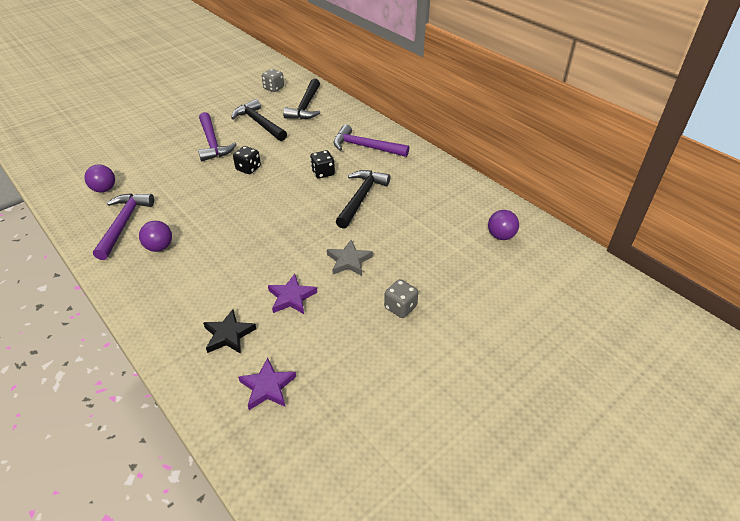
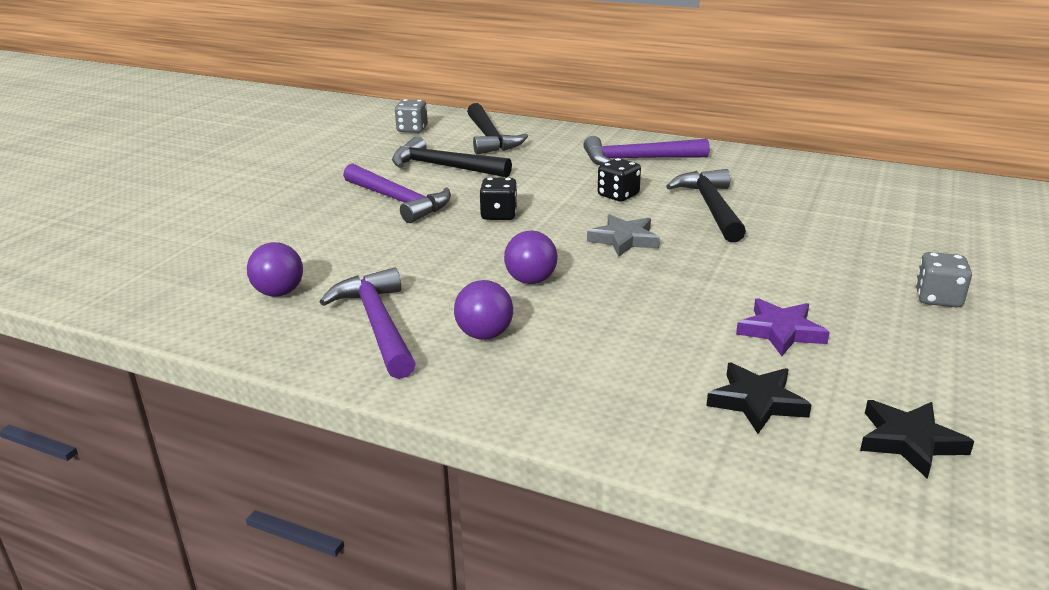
camera: 25 degrees left, 15 degrees down
purple star [238,357,296,410] -> black star [860,400,974,479]
grey star [327,240,373,276] -> grey star moved to [587,214,660,256]
purple ball [488,210,519,240] -> purple ball moved to [504,231,557,284]

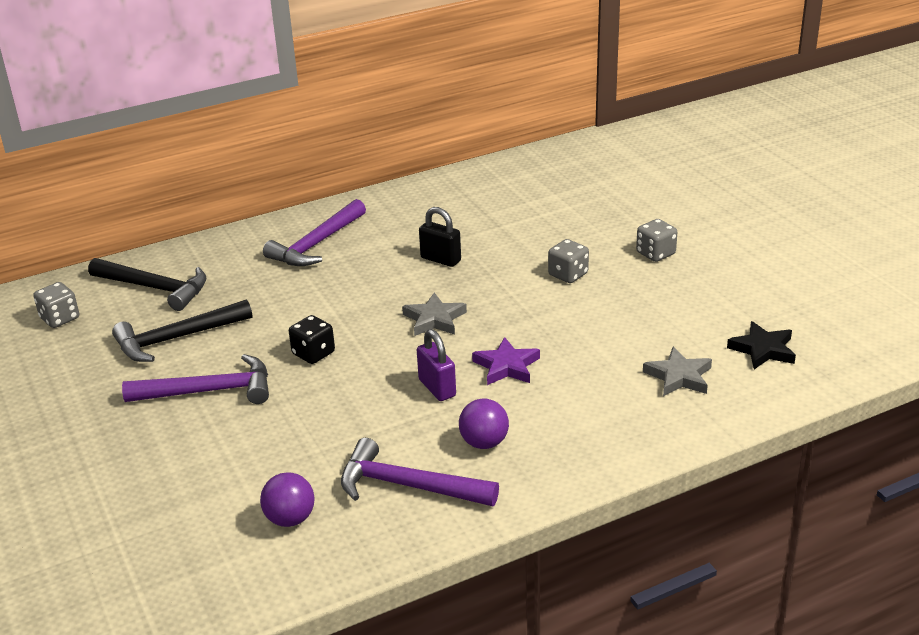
camera: 50 degrees left, 5 degrees up
purple ball [504,231,557,284] -> purple padlock [417,329,456,401]
black dice [598,158,641,202] -> none
black hammer [666,169,746,242] -> black padlock [419,207,461,267]
black star [707,363,812,434] -> grey star [643,347,712,396]
purple star [736,298,830,356] -> purple star moved to [472,337,540,385]
none -> grey dice [548,239,589,283]

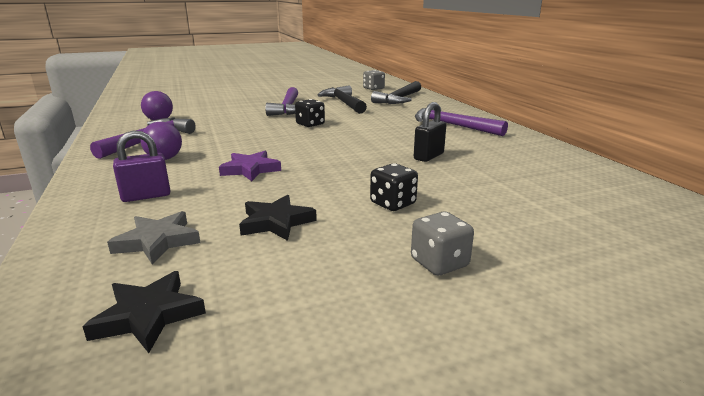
camera: 95 degrees right, 10 degrees down
grey star [402,292,467,336] -> none
purple padlock [417,329,456,401] -> purple padlock moved to [113,131,170,202]
grey dice [548,239,589,283] -> black dice [370,163,418,211]
none -> black star [239,195,317,241]

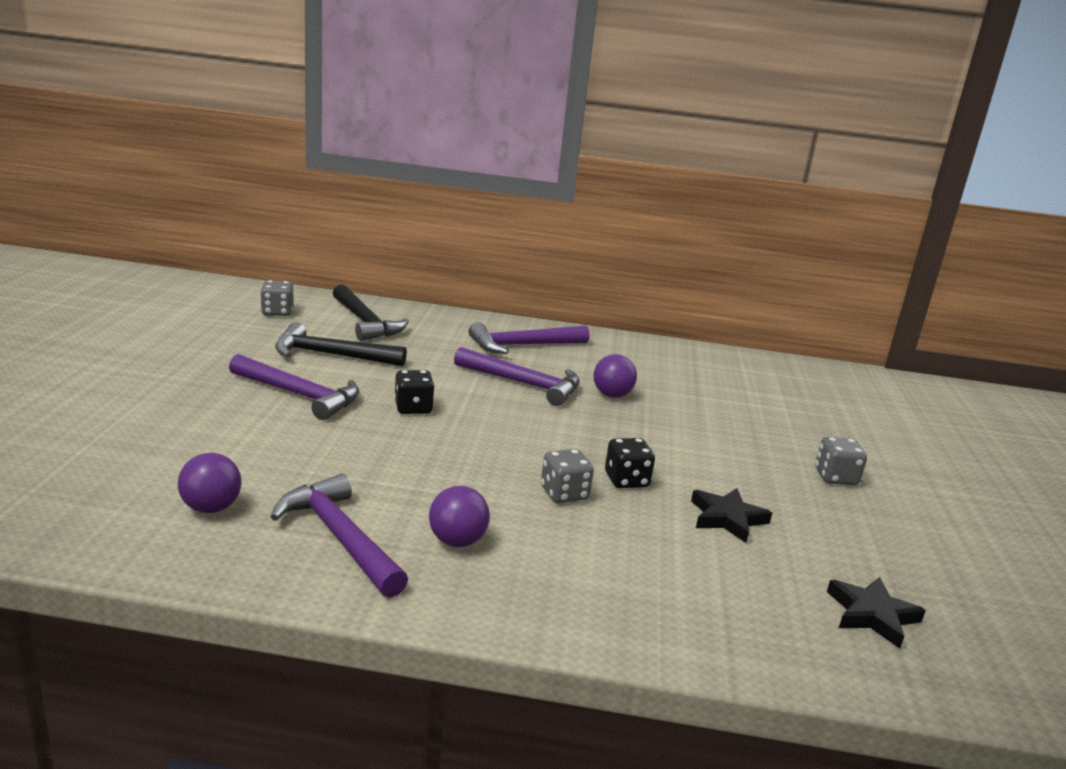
camera: 65 degrees left, 0 degrees up
grey star [107,211,200,265] -> none
purple padlock [113,131,170,202] -> none
purple star [219,151,281,181] -> grey dice [541,449,594,503]
black dice [370,163,418,211] -> black dice moved to [605,438,655,488]
black padlock [414,102,446,162] -> purple ball [593,354,637,398]
none -> purple hammer [454,347,580,406]

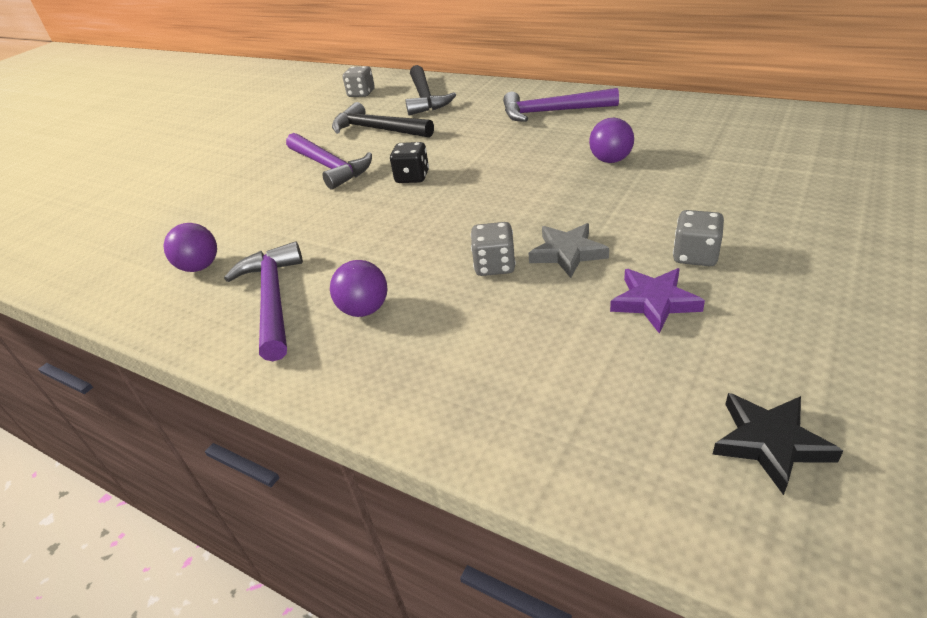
camera: 30 degrees right, 15 degrees up
purple hammer [454,347,580,406] -> none
black dice [605,438,655,488] -> grey star [529,223,609,278]
black star [691,488,772,543] -> purple star [610,268,705,333]
grey dice [816,437,867,485] -> grey dice moved to [673,210,724,266]

